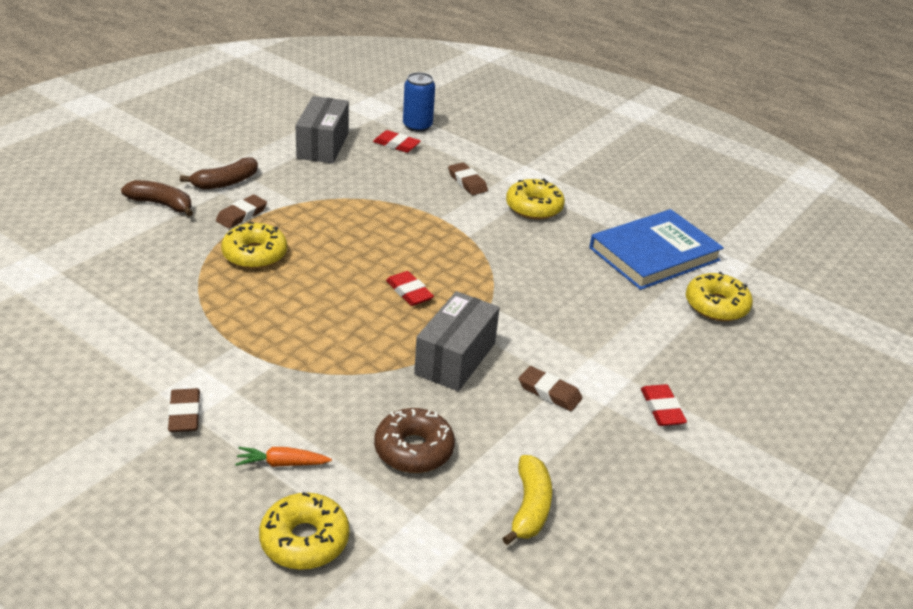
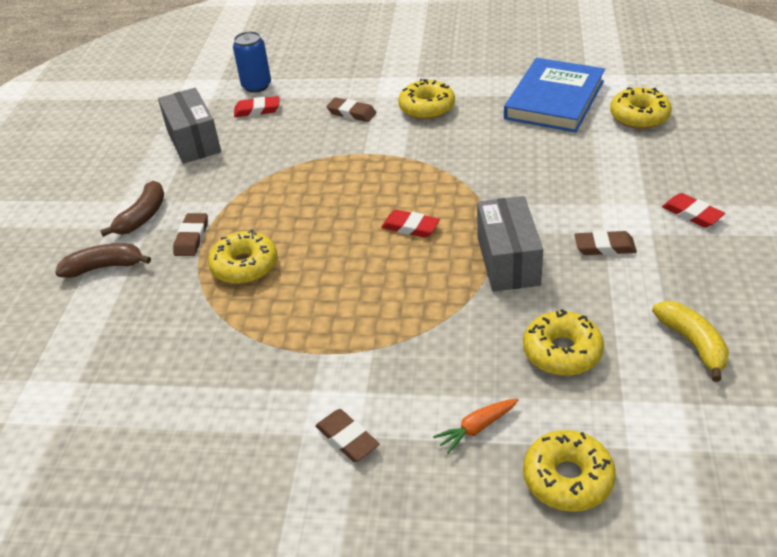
camera: 25 degrees left, 5 degrees up
brown donut [374,408,455,473] -> yellow donut [523,309,604,376]

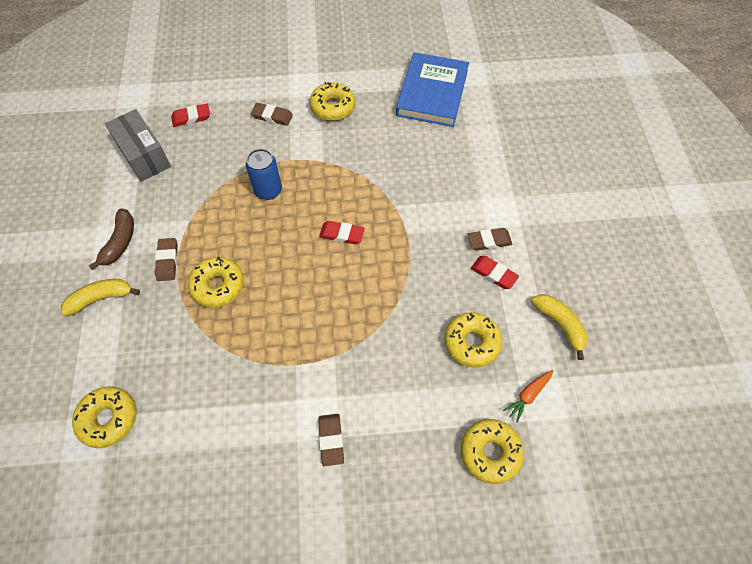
camera: 15 degrees left, 20 degrees up
brown banana [55,244,151,278] -> yellow banana [61,279,140,316]
blue can [233,31,271,93] -> blue can moved to [246,149,282,200]
brown eraser [315,409,380,462] -> brown eraser turned 45 degrees clockwise [318,414,344,466]
orange carrot [433,399,518,454] -> orange carrot moved to [503,370,553,423]
grey box [477,196,543,292] -> none
yellow donut [610,87,672,129] -> yellow donut moved to [72,387,137,448]
red eraser [662,193,725,228] -> red eraser moved to [471,256,519,289]

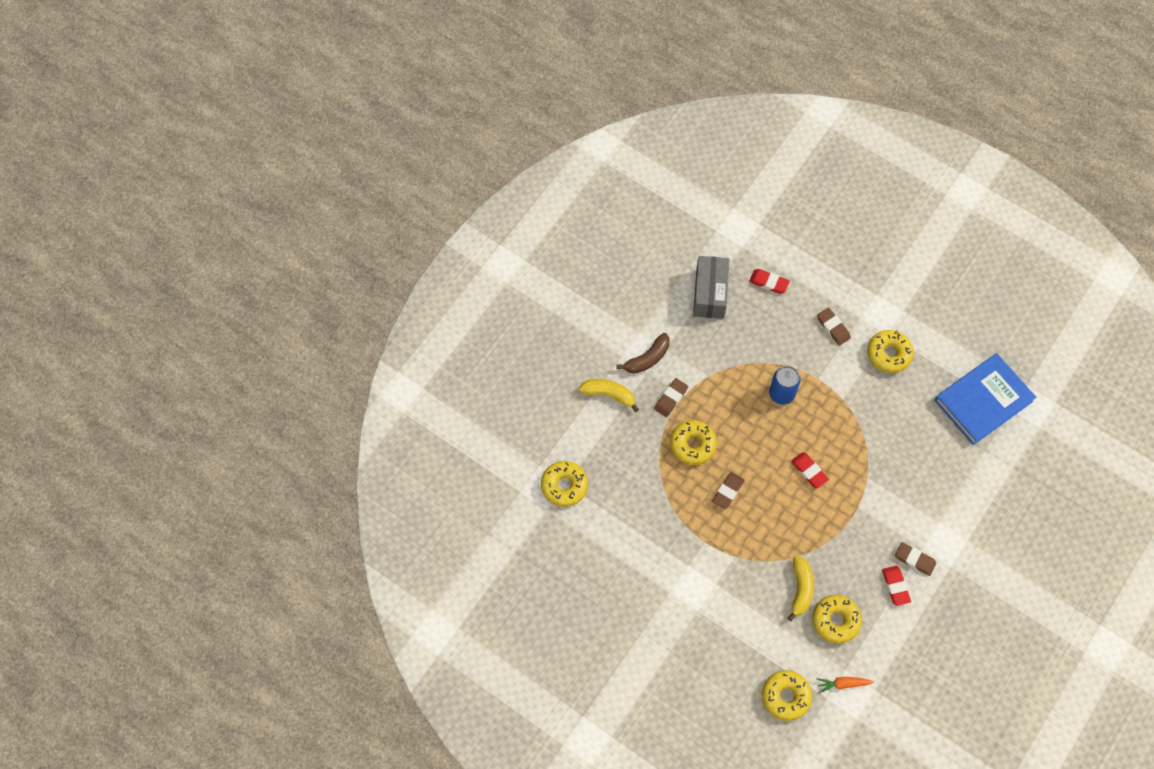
camera: 40 degrees right, 5 degrees up
brown eraser [318,414,344,466] -> brown eraser moved to [712,472,745,509]
yellow banana [531,294,588,360] -> yellow banana moved to [788,556,814,621]

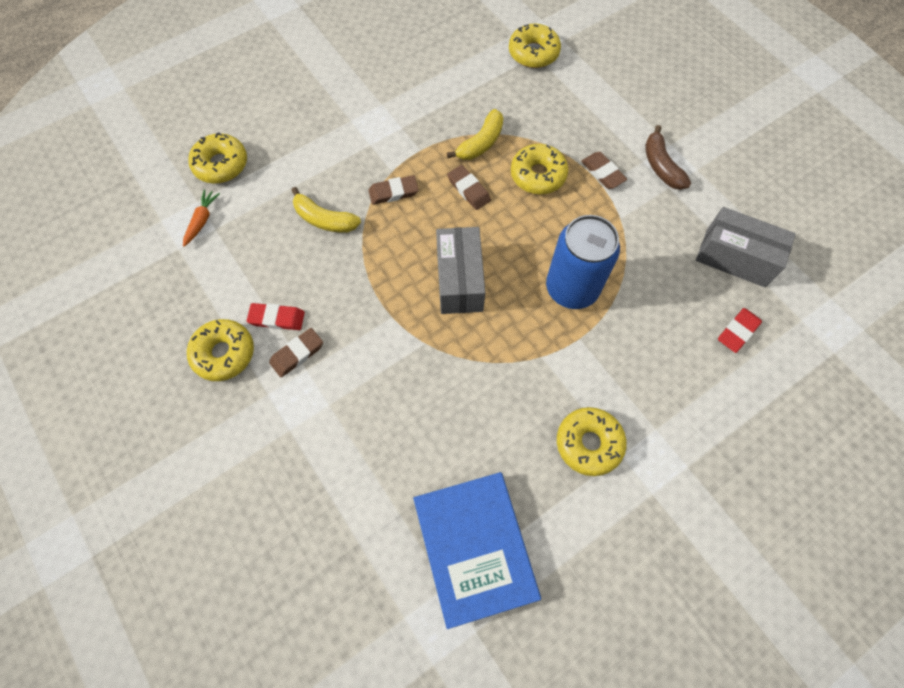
camera: 110 degrees right, 0 degrees up
yellow banana [578,379,639,412] -> yellow banana moved to [447,109,503,160]
blue can [769,366,801,405] -> blue can [546,215,620,309], size x1.55
red eraser [791,452,829,488] -> grey box [436,227,485,314]
yellow donut [812,595,862,644] -> yellow donut moved to [187,319,254,381]
brown eraser [817,307,851,346] -> brown eraser moved to [368,175,419,205]

